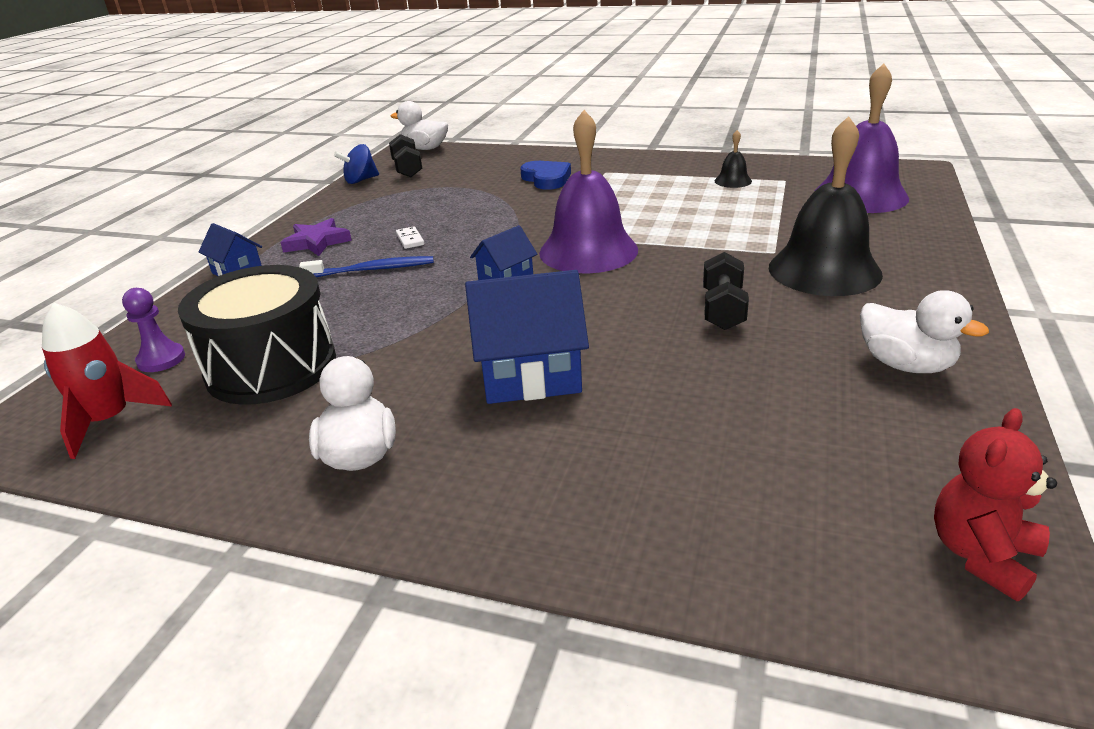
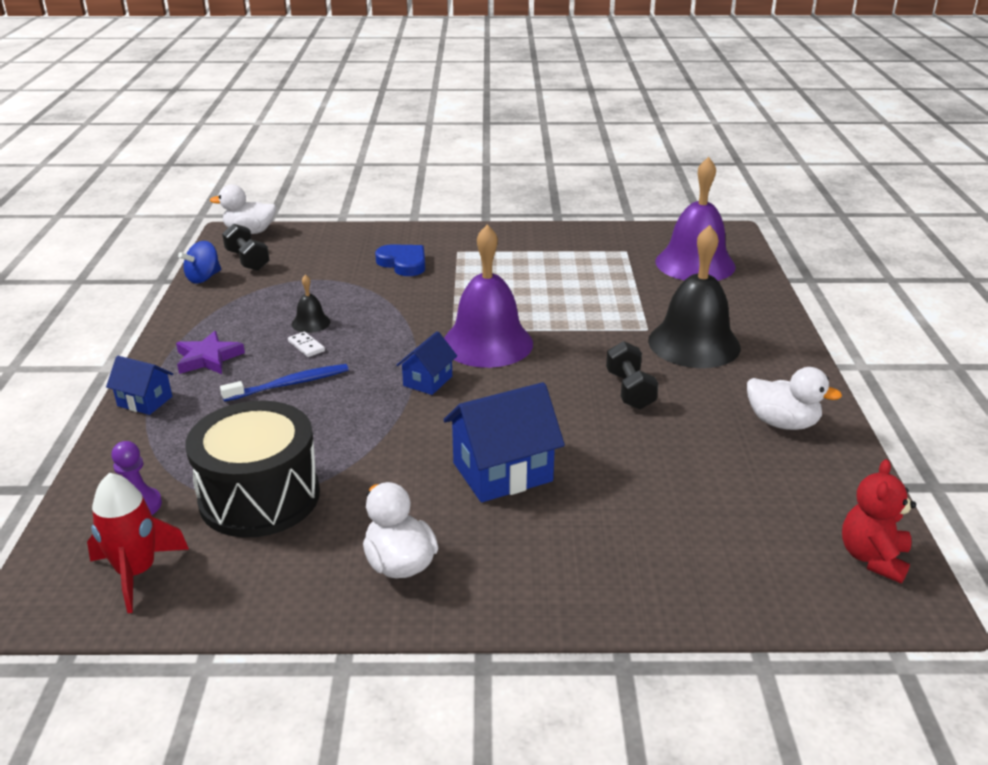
camera: 20 degrees left, 0 degrees up
black bell [715,130,752,188] -> black bell moved to [292,275,330,333]

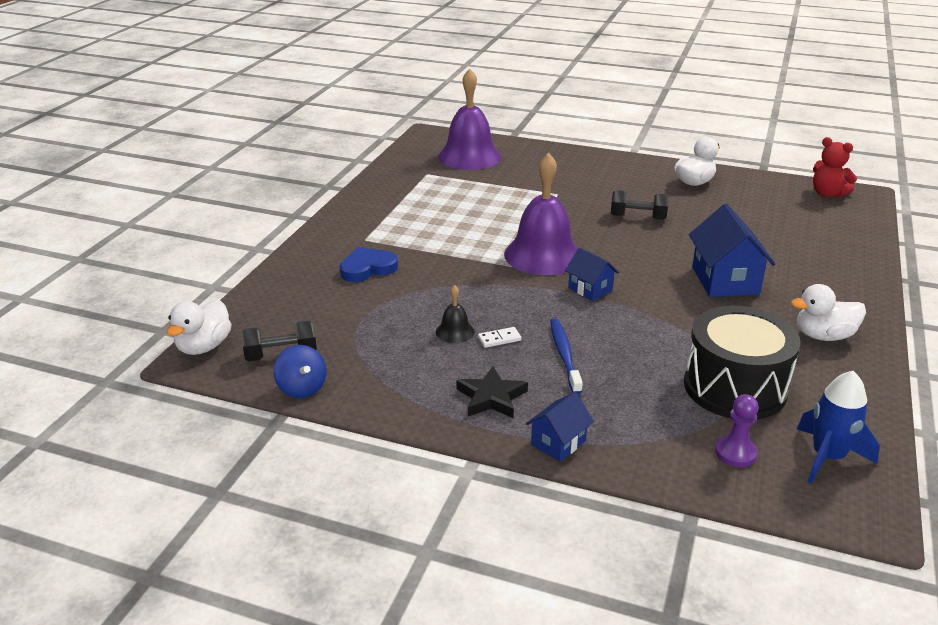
camera: 70 degrees left, 0 degrees up
red rocket [87,473,189,613] -> blue rocket [797,371,880,484]
purple star [176,331,245,374] -> black star [456,366,528,418]
black bell [648,225,741,368] -> none

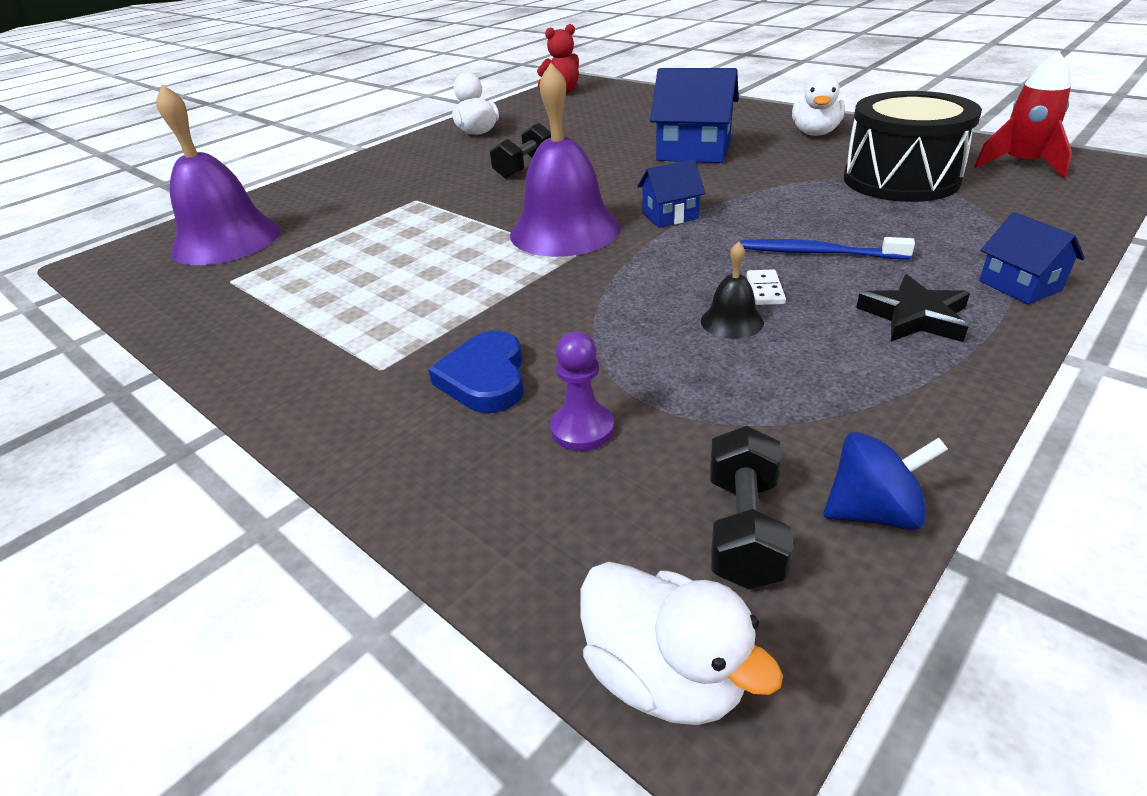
camera: 65 degrees left, 5 degrees up
purple pawn [715,394,759,467] -> purple pawn moved to [550,332,614,451]
blue rocket [797,371,880,484] -> red rocket [974,51,1072,178]

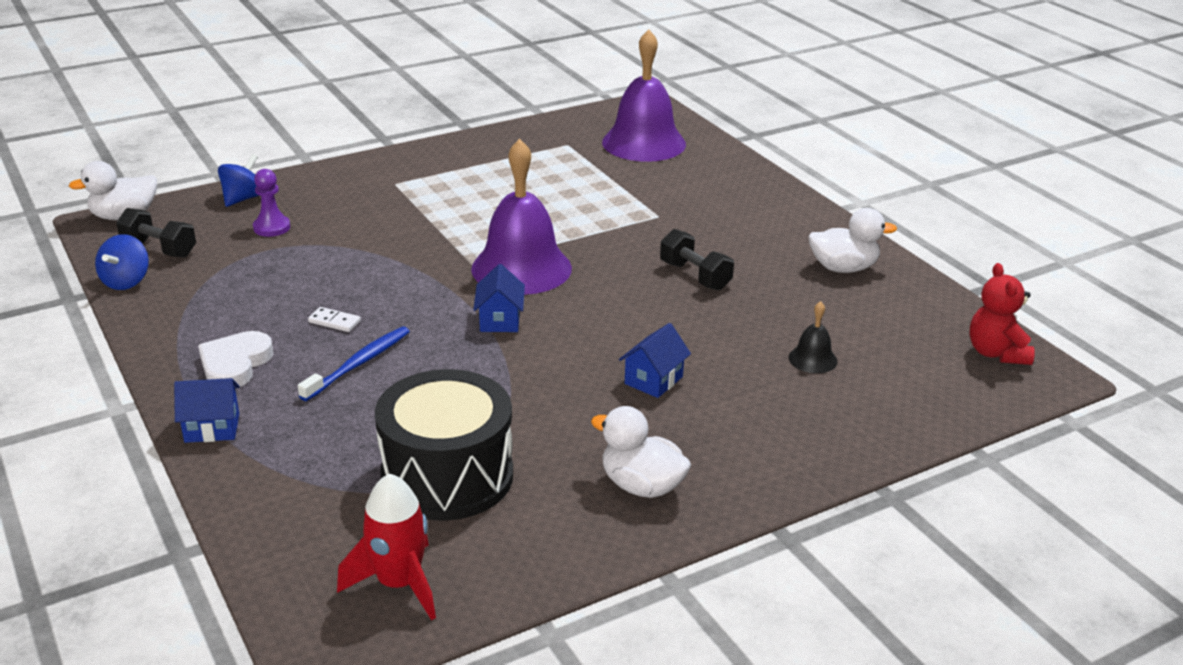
camera: 105 degrees right, 5 degrees down
blue heart [428,331,524,413] -> none
blue house [650,68,739,163] -> blue house [619,323,691,398], size x0.57
black bell [701,241,764,339] -> black bell moved to [789,301,837,373]
black star [856,274,970,342] -> white heart [198,331,273,387]
none -> blue spinning top [218,154,260,207]

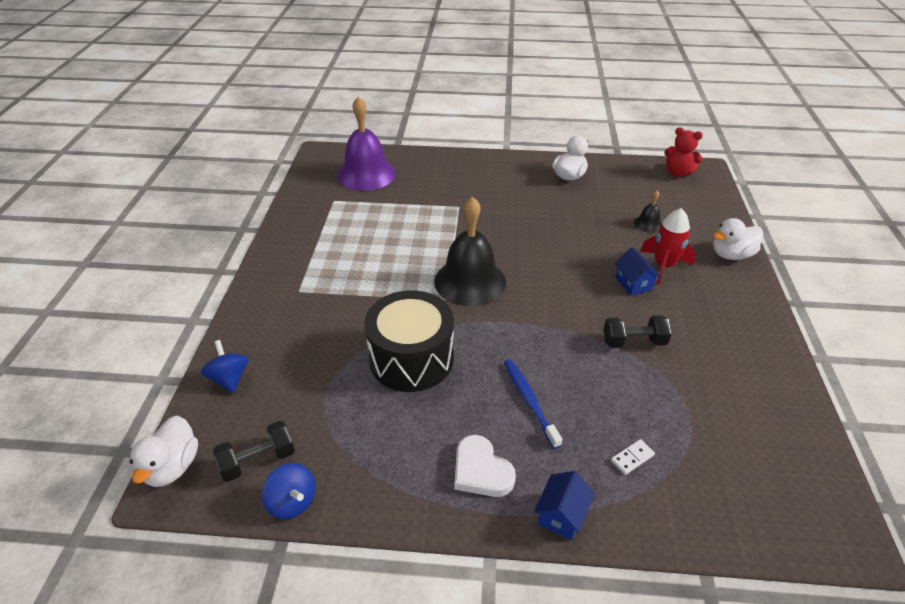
camera: 55 degrees left, 10 degrees up
purple pawn [253,169,290,237] -> none
white domino [308,307,361,332] -> white domino moved to [611,439,655,475]
red rocket [337,473,436,620] -> red rocket moved to [640,208,696,285]
black drum [375,369,513,521] -> black drum moved to [364,290,454,392]
purple bell [471,139,572,295] -> black bell [434,196,506,306]
blue house [473,264,525,332] -> none
white duck [591,406,691,498] -> white duck moved to [713,218,763,260]
black dumbbell [660,229,734,290] -> black dumbbell moved to [603,315,672,348]

